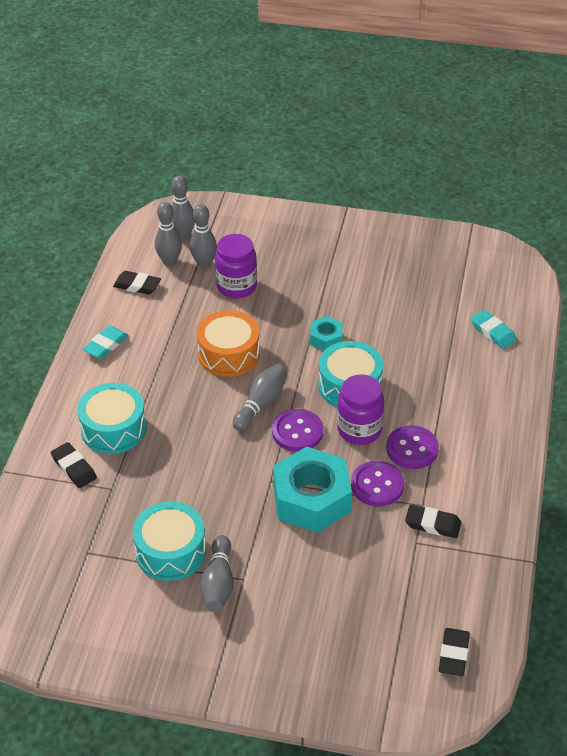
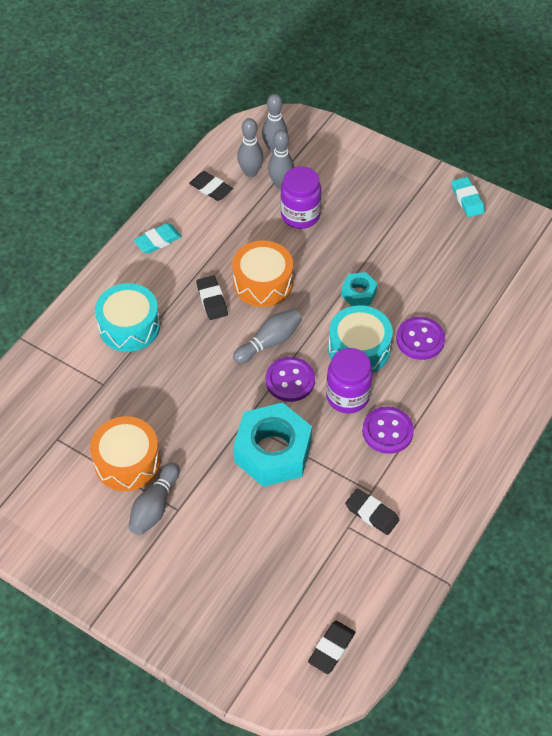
camera: 20 degrees right, 10 degrees up
black eraser [51,442,97,488] -> black eraser moved to [196,275,228,320]
turquoise drum [132,502,206,581] -> orange drum [90,416,160,491]
purple button [351,461,404,506] -> purple button moved to [396,317,445,360]
turquoise eraser [471,310,517,349] -> turquoise eraser moved to [451,177,485,217]

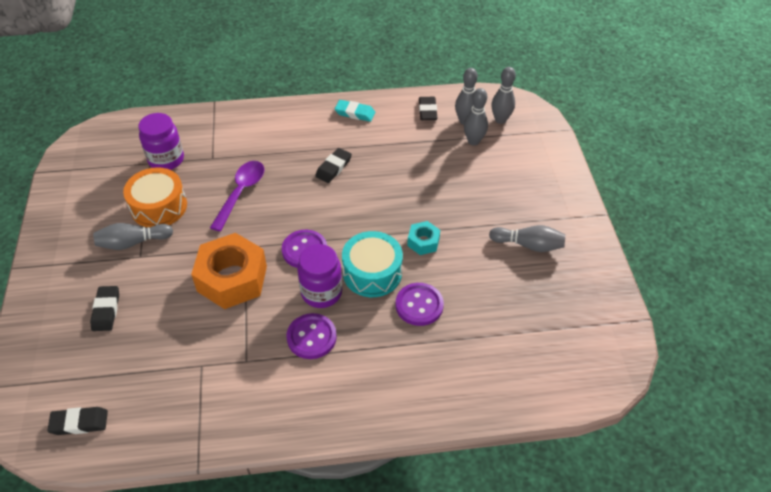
camera: 50 degrees right, 5 degrees down
turquoise drum [95,283,160,352] -> none
orange drum [232,240,293,307] -> none
grey bowling pin [233,309,302,364] -> grey bowling pin moved to [489,225,566,252]
turquoise nut [233,402,312,487] -> orange nut [191,233,267,309]
purple jar [280,167,321,229] -> purple jar moved to [138,113,184,170]
black eraser [345,488,399,535] -> black eraser moved to [90,286,119,331]
turquoise eraser [451,177,485,217] -> none
none -> purple spoon [210,161,264,232]

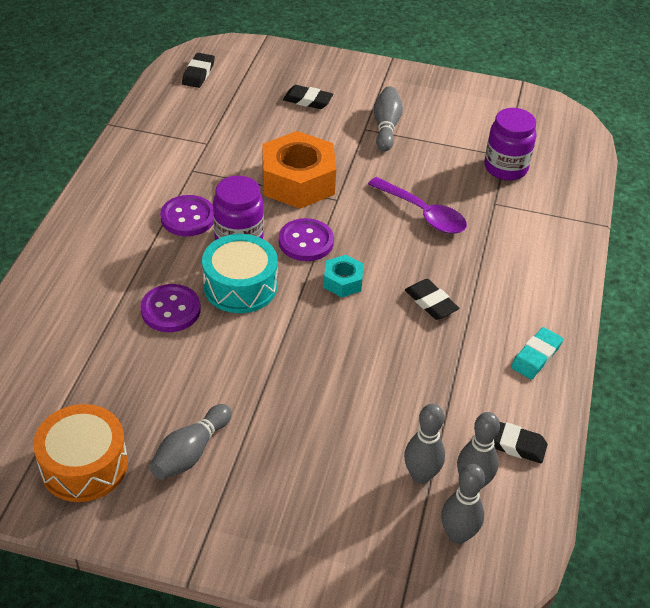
camera: 110 degrees right, 5 degrees down
orange drum [123,167,187,228] -> orange drum moved to [33,404,128,502]
turquoise nut [407,221,440,255] -> turquoise nut moved to [324,255,364,297]

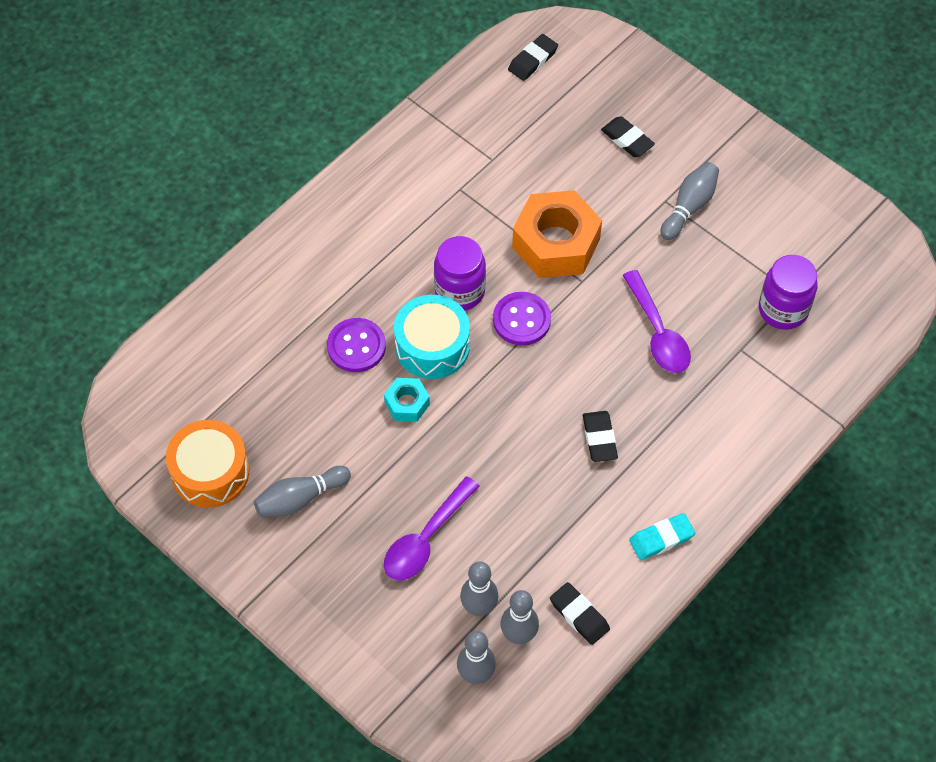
camera: 30 degrees right, 15 degrees up
purple button [160,195,214,236] -> none
turquoise nut [324,255,364,297] -> turquoise nut moved to [384,378,430,422]
none -> purple spoon [384,476,479,580]

